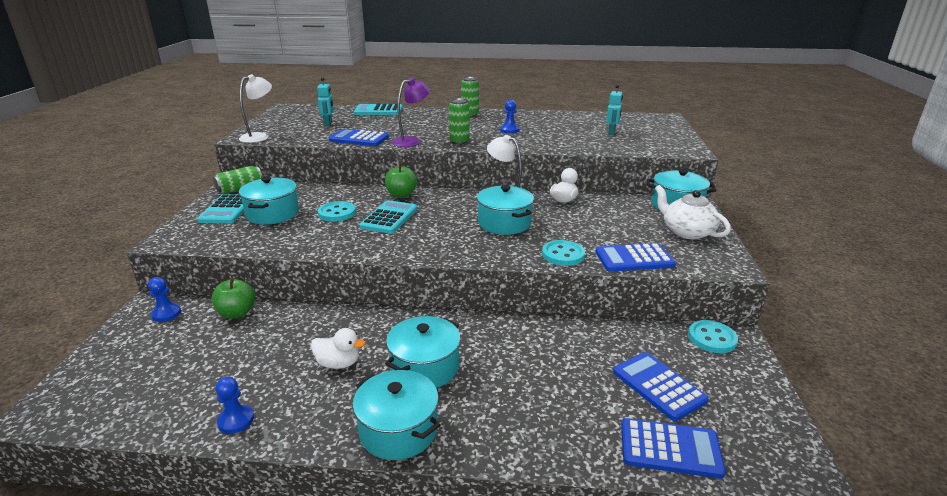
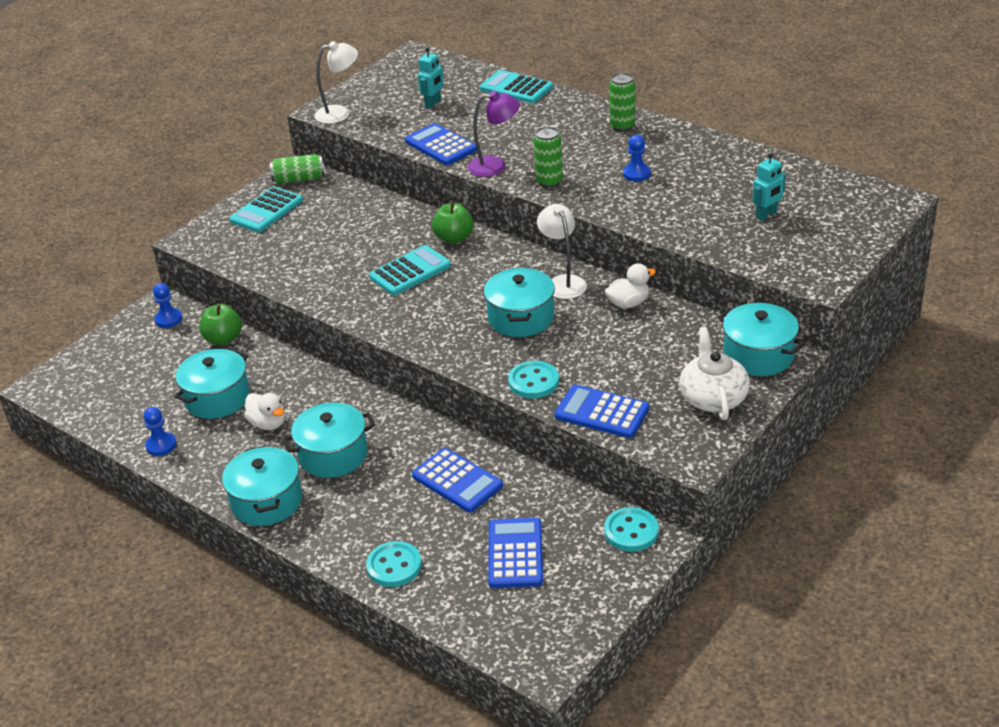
camera: 35 degrees right, 10 degrees up
turquoise pot [239,177,299,225] -> turquoise pot moved to [174,349,250,419]
turquoise button [318,201,356,222] -> turquoise button moved to [366,541,422,587]
blue calculator [621,418,726,479] -> blue calculator moved to [412,448,503,512]

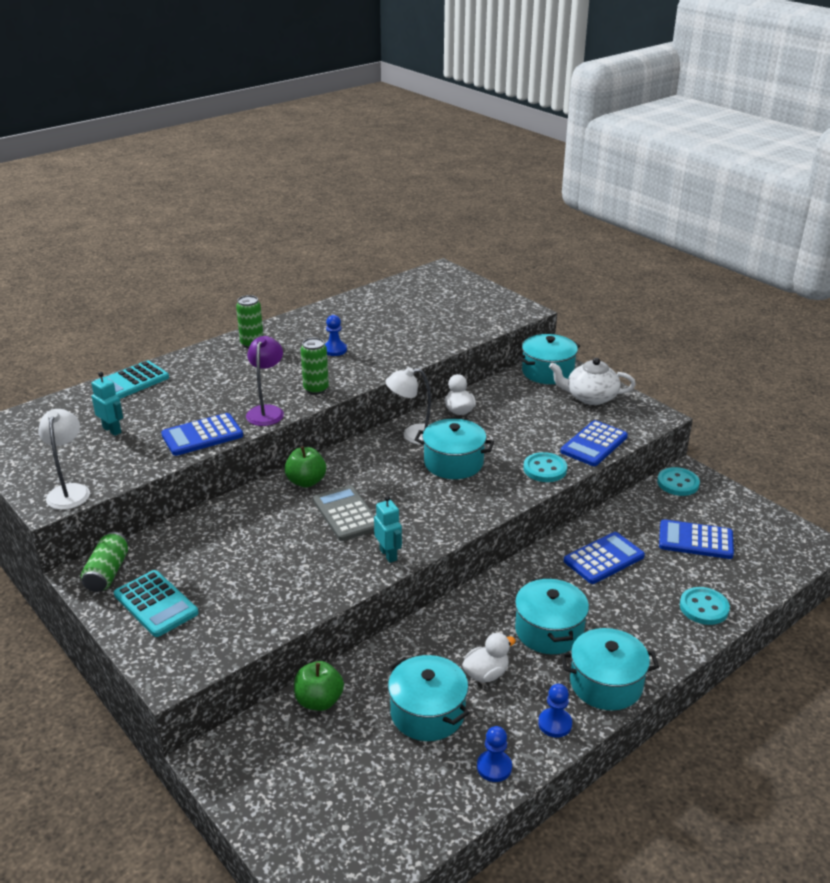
camera: 80 degrees left, 5 degrees down
blue pawn [153,283,182,328] -> blue pawn moved to [538,684,572,738]
turquoise calculator [369,245,451,295] -> grey calculator [313,485,375,541]
turquoise robot [753,153,786,221] -> turquoise robot moved to [374,496,402,563]

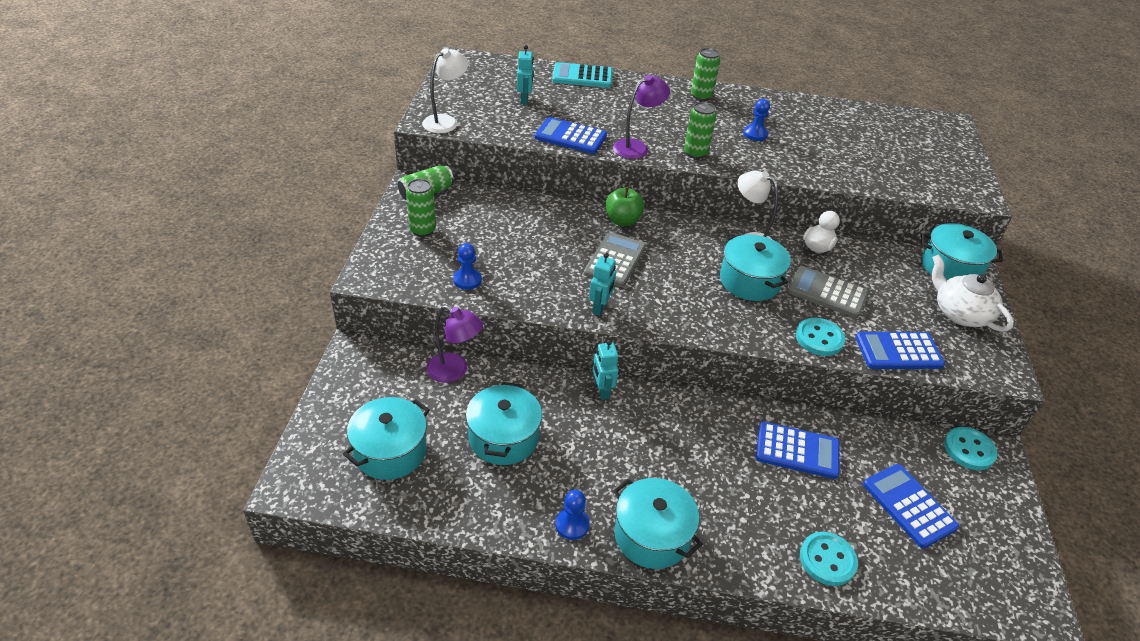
camera: 45 degrees right, 10 degrees up
turquoise calculator [114,570,198,637] -> green can [406,179,436,237]
green apple [294,661,344,711] -> purple lamp [426,305,483,383]
white duck [462,633,516,683] -> none
blue pawn [477,726,512,782] -> blue pawn moved to [453,243,482,290]
turquoise pot [515,577,589,654] -> turquoise pot moved to [343,397,430,480]
none -> turquoise robot [593,340,618,400]
none -> grey calculator [788,266,869,318]

